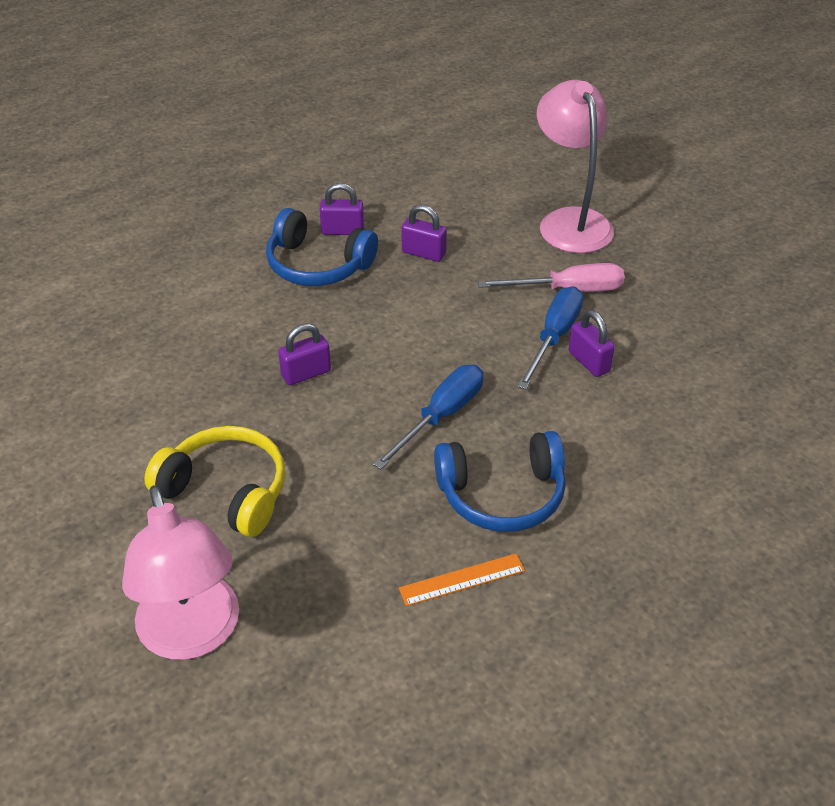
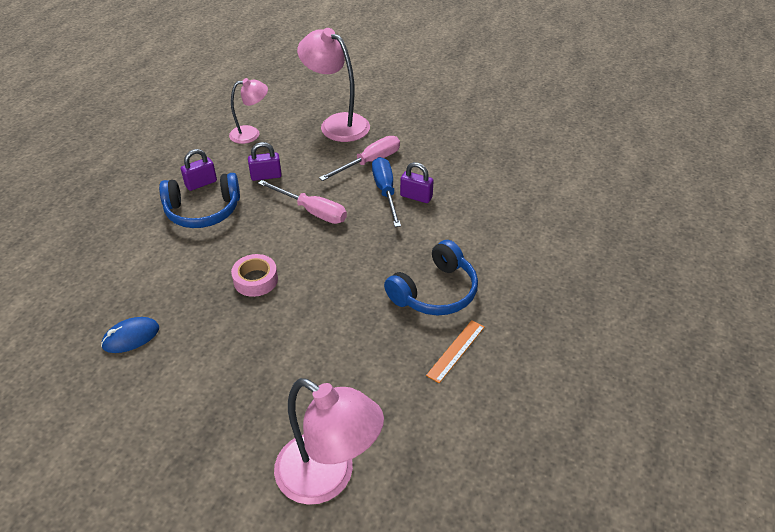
camera: 35 degrees left, 0 degrees up
yellow headphones [144,426,285,537] -> none
purple padlock [278,323,331,385] -> pink tape [231,254,278,297]
blue screwdriver [373,365,483,469] -> none
none -> blue mouse [101,317,159,353]
none -> pink lamp [229,78,268,144]
none -> pink screwdriver [258,180,347,224]

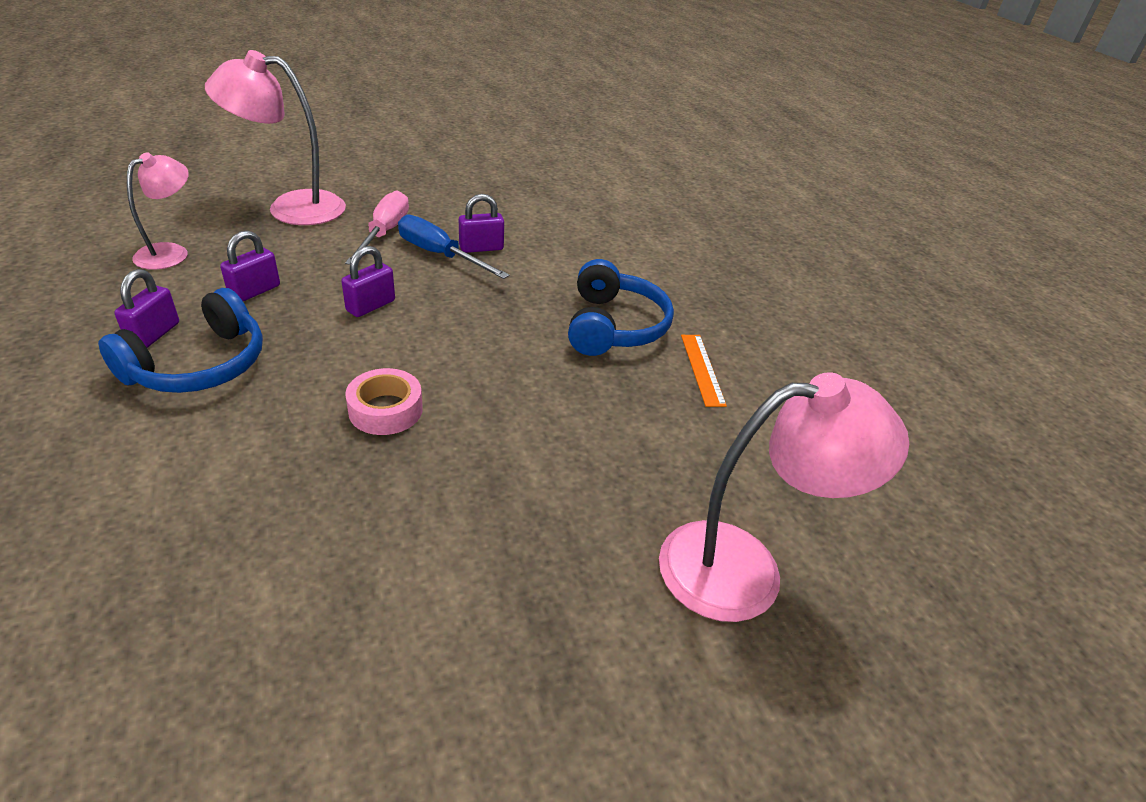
camera: 45 degrees left, 5 degrees down
blue mouse [101,317,159,353] -> none
pink screwdriver [258,180,347,224] -> purple padlock [341,246,395,317]

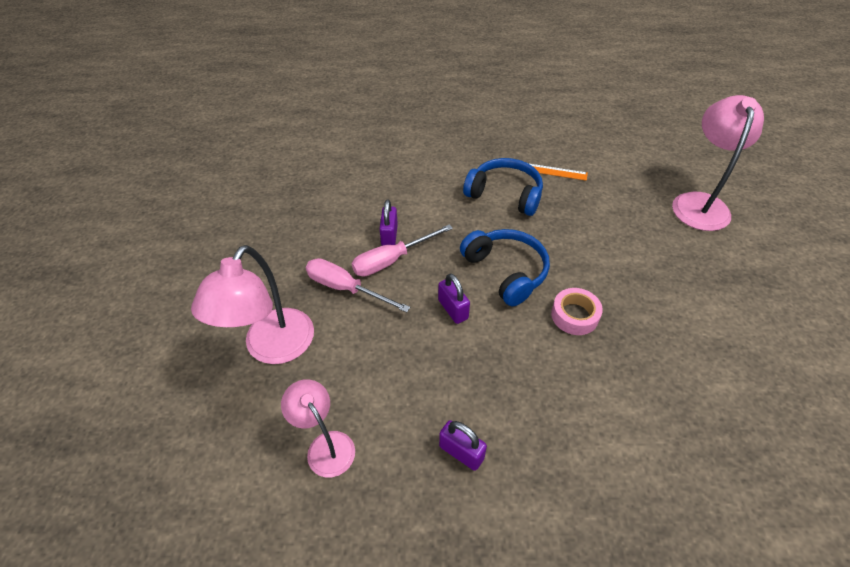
camera: 65 degrees left, 10 degrees up
blue headphones [98,288,263,393] -> blue headphones moved to [460,229,550,306]
purple padlock [220,230,280,301] -> none
blue screwdriver [398,214,510,279] -> pink screwdriver [352,224,453,277]

